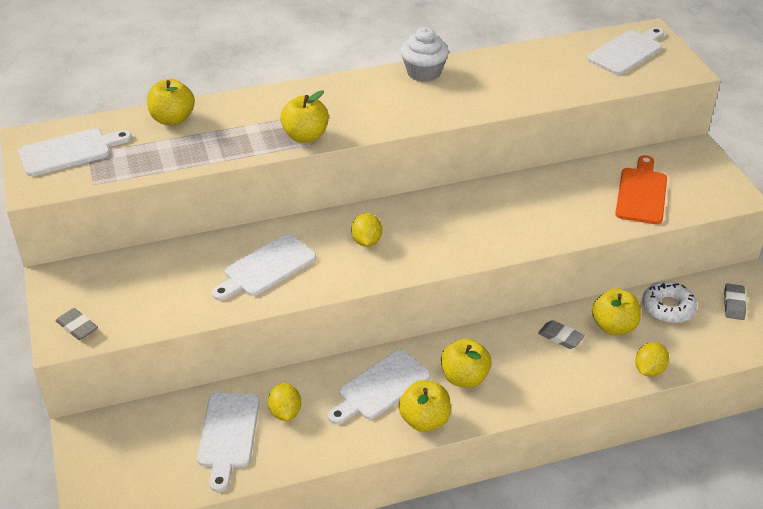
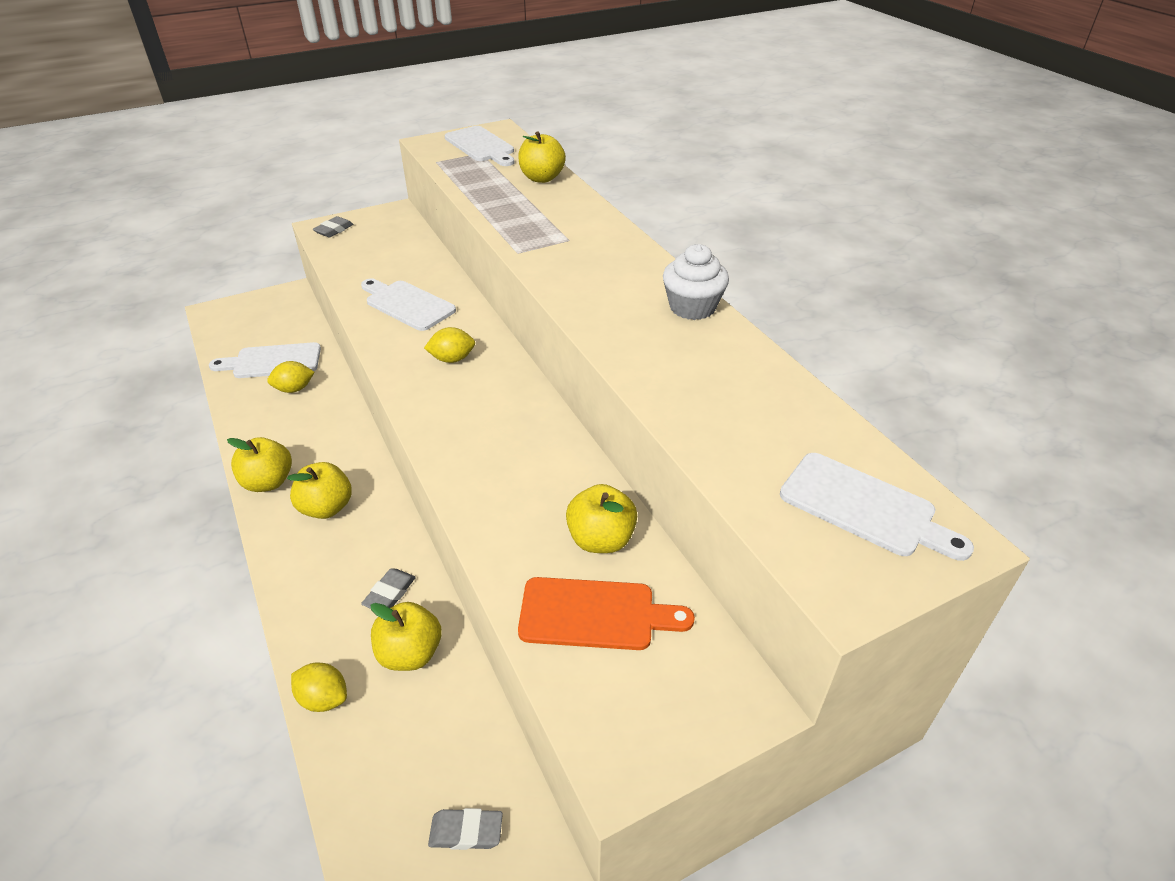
camera: 80 degrees right, 0 degrees up
yellow apple [280,90,329,143] -> yellow apple moved to [566,484,637,553]
white cutting board [328,350,431,425] -> none
white donut [642,281,697,323] -> none

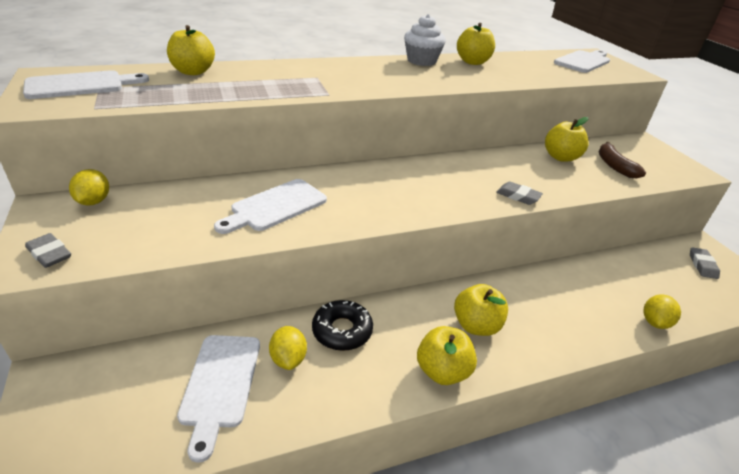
camera: 85 degrees left, 5 degrees down
grey eraser [361,568,416,609] -> grey eraser moved to [496,182,543,205]
yellow apple [370,602,441,671] -> yellow apple moved to [457,23,495,65]
yellow lemon [424,327,475,363] -> yellow lemon moved to [69,169,109,206]
orange cutting board [518,577,695,650] -> brown banana [599,142,646,178]
none -> black donut [312,300,373,351]

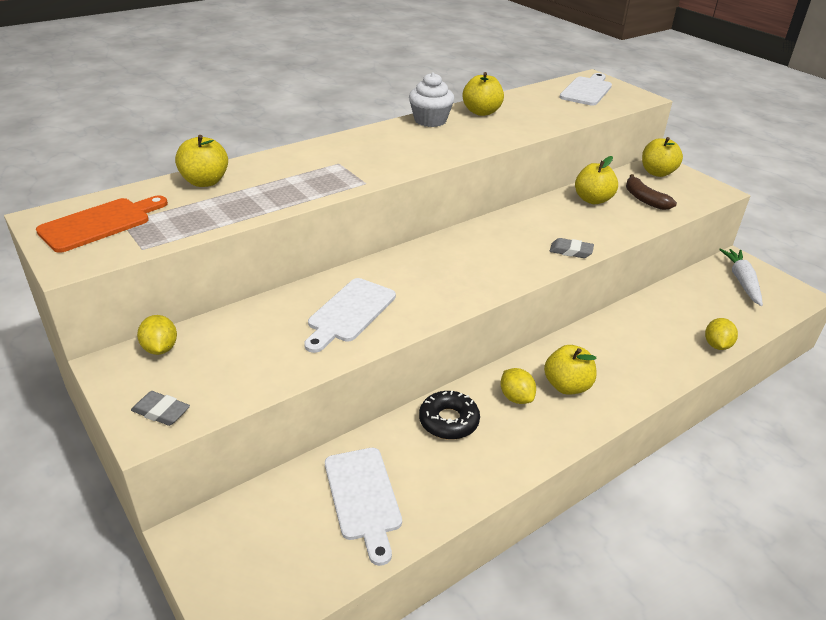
camera: 15 degrees left, 0 degrees up
white cutting board [23,70,149,99] -> orange cutting board [36,195,168,253]
yellow lemon [269,326,307,370] -> yellow lemon moved to [501,368,536,404]
yellow apple [417,326,477,385] -> yellow apple moved to [642,137,683,177]
grey eraser [690,247,720,279] -> white carrot [719,248,763,306]

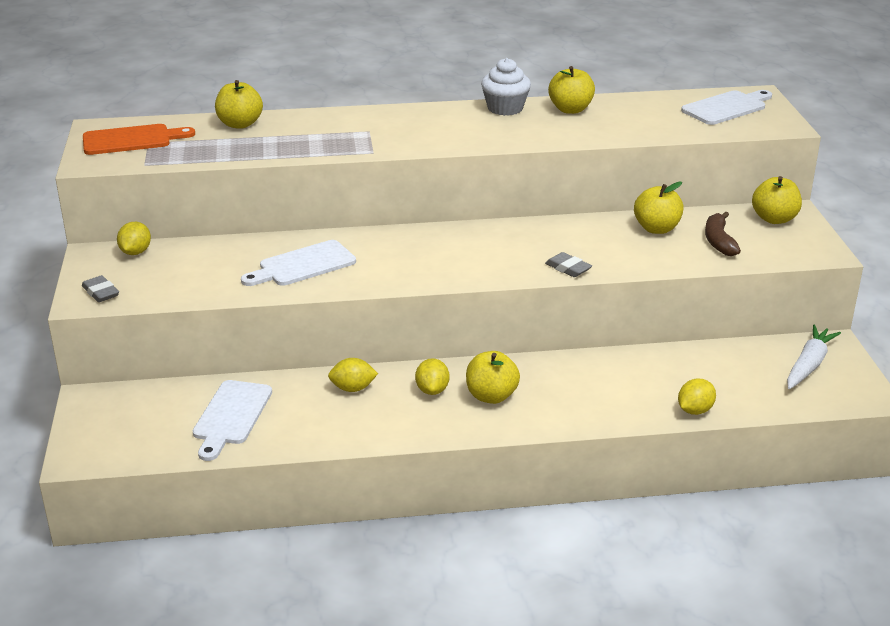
camera: 30 degrees right, 5 degrees down
black donut [419,390,480,440] -> yellow lemon [328,358,378,392]

